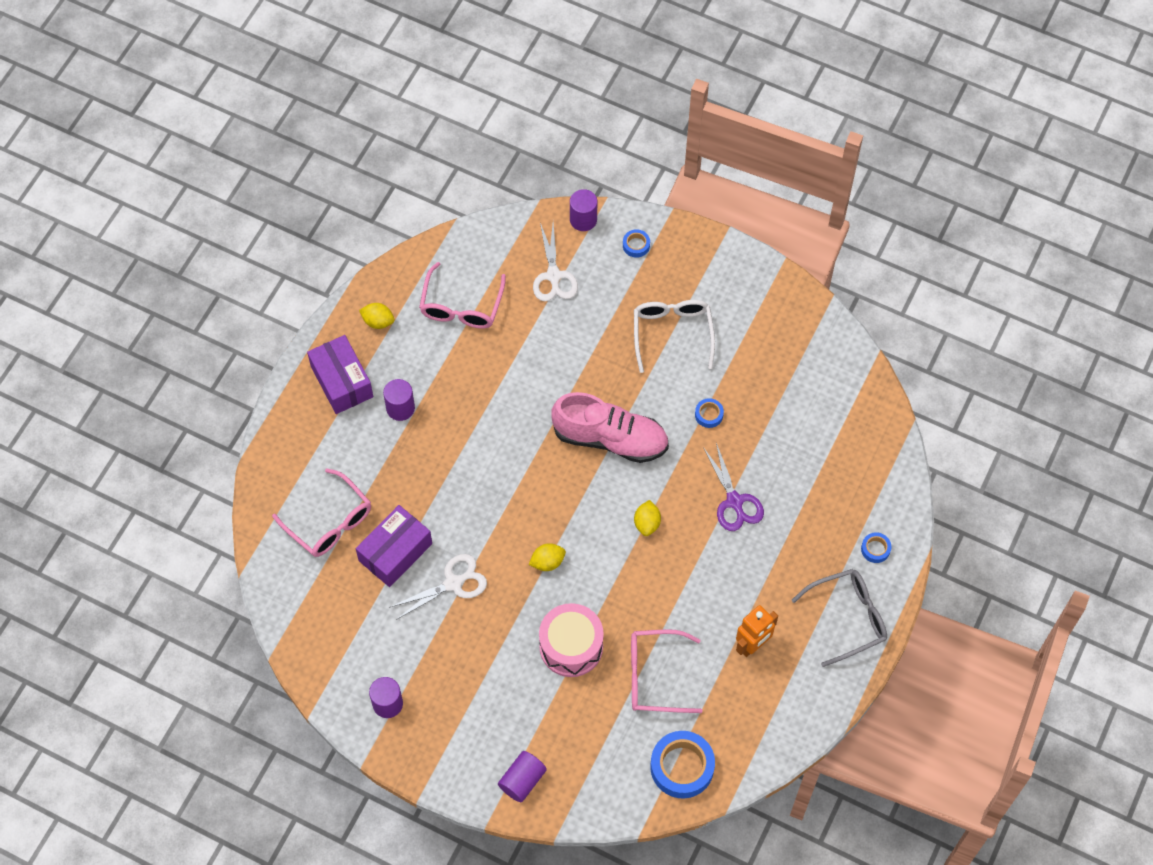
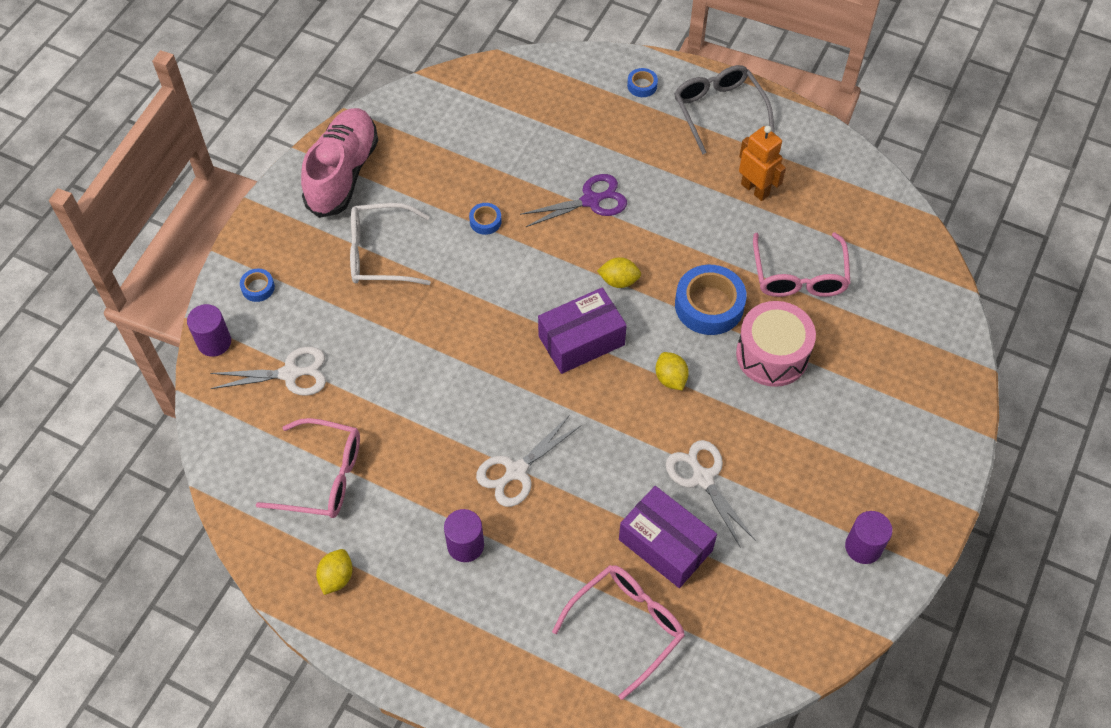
camera: 90 degrees left, 5 degrees down
purple box [307,335,373,414] -> purple box moved to [538,288,627,374]
purple cylinder [498,751,547,802] -> none
pink shoe [551,392,669,463] -> pink shoe moved to [301,108,378,218]
blue tape [650,731,715,798] -> blue tape moved to [675,265,747,335]
none -> white scissors [476,415,582,507]

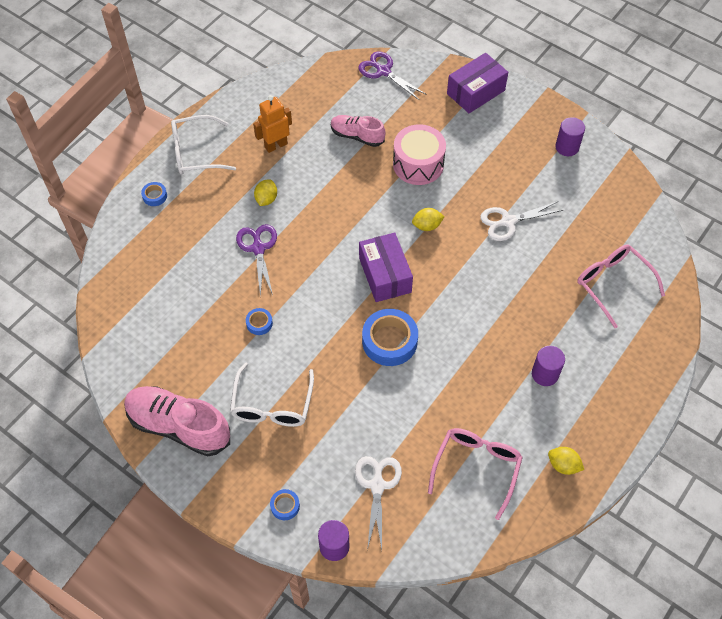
camera: 80 degrees left, 0 degrees up
white scissors [476,415,582,507] -> none
yellow lemon [597,257,641,288] -> yellow lemon moved to [254,179,277,206]
purple box [619,486,717,588] -> purple box moved to [447,53,508,113]
grey glasses [674,65,775,155] -> white glasses [171,115,236,175]
blue tape [675,265,747,335] -> blue tape moved to [362,309,418,366]
pink glasses [753,233,850,297] -> pink shoe [331,115,386,147]
none -> purple scissors [358,52,426,100]

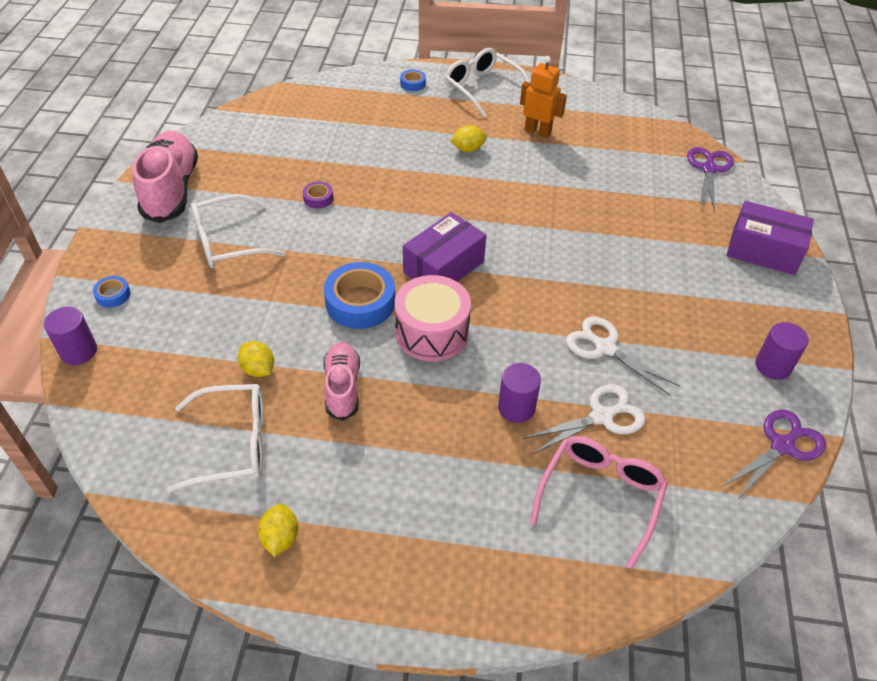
camera: 60 degrees right, 10 degrees down
purple scissors [236,224,277,297] -> purple scissors moved to [721,410,826,499]
blue tape [246,308,273,335] -> purple tape [303,182,333,208]
pink shoe [331,115,386,147] -> pink shoe moved to [323,342,360,421]
white scissors [355,456,402,550] -> white scissors moved to [523,384,646,454]
pink drum [393,124,446,185] -> pink drum moved to [395,275,471,361]
yellow lemon [412,208,445,231] -> yellow lemon moved to [238,341,274,377]
pink glasses [428,428,523,520] -> white glasses [167,384,264,492]
purple cylinder [532,346,565,386] -> purple cylinder moved to [498,363,541,423]

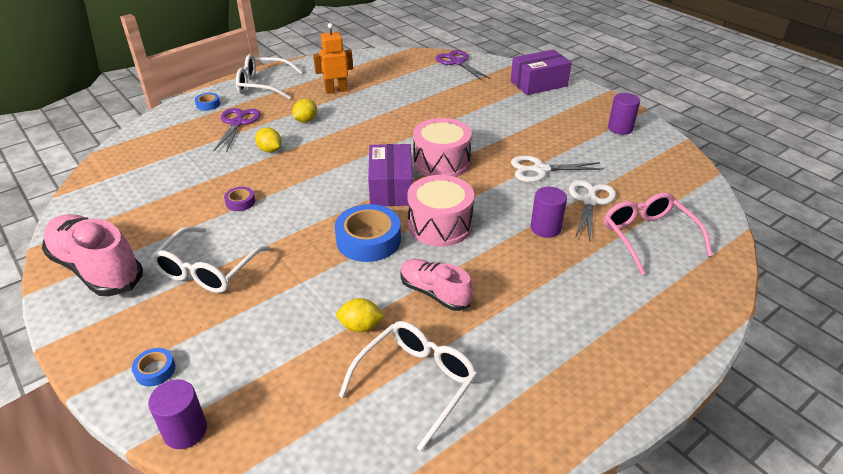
camera: 45 degrees left, 10 degrees down
yellow lemon [258,504,298,557] -> yellow lemon moved to [255,128,282,152]
purple scissors [721,410,826,499] -> purple scissors moved to [213,108,261,153]
none -> pink drum [413,118,472,177]

